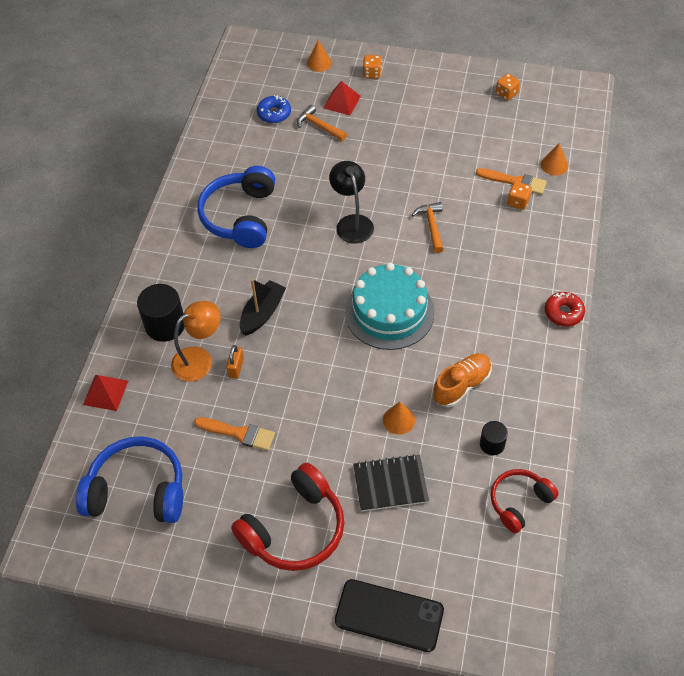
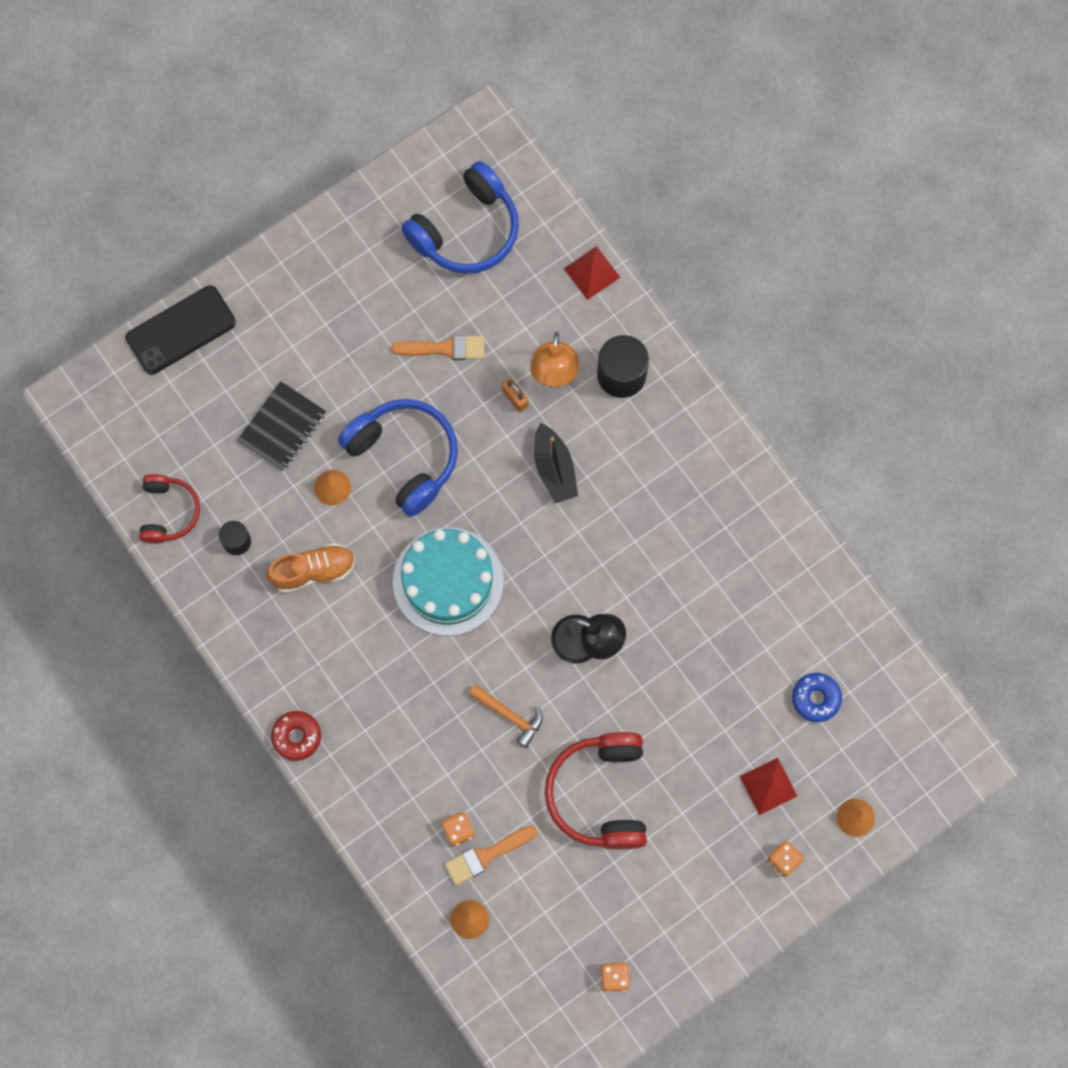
camera: 130 degrees right, 20 degrees up
orange brush [194,417,275,451] -> orange brush turned 150 degrees counterclockwise [391,335,484,360]
blue headphones [197,166,275,248] -> blue headphones moved to [338,399,458,517]
red headphones [231,463,344,571] -> red headphones moved to [545,732,647,849]
orange hammer [297,105,347,141] -> none
orange shoe [433,353,492,407] -> orange shoe turned 105 degrees counterclockwise [267,543,355,593]

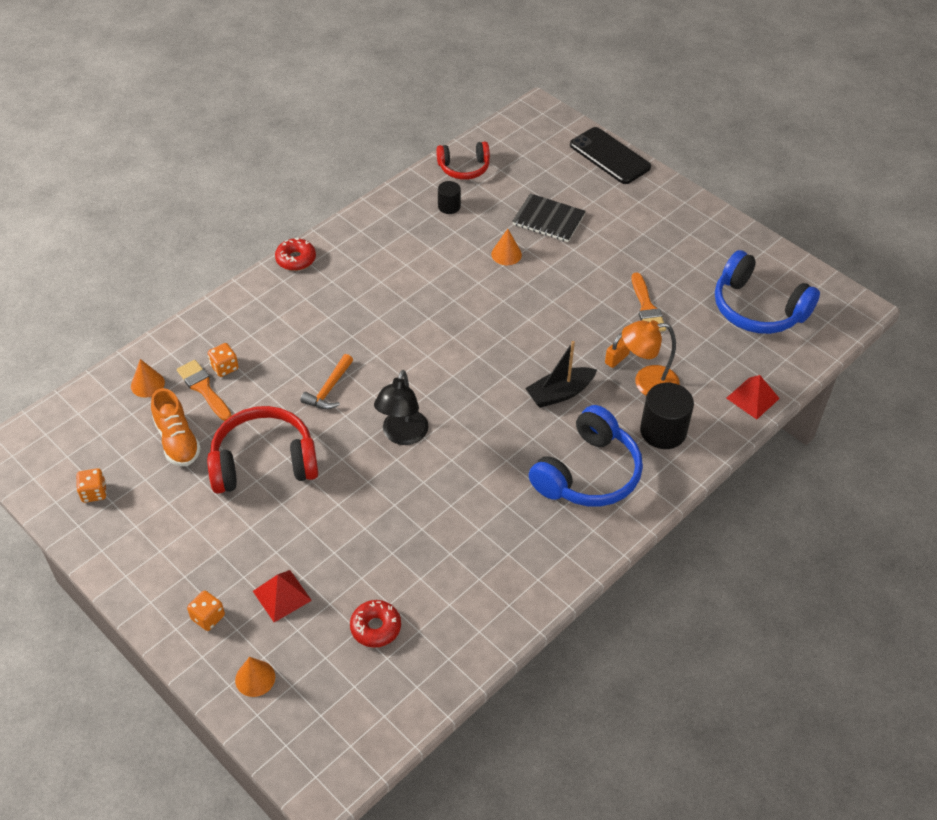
camera: 80 degrees right, 25 degrees down
orange shoe [267,543,355,593] -> orange shoe moved to [151,388,201,466]
blue headphones [338,399,458,517] -> blue headphones moved to [529,405,643,507]
turquoise cake [393,527,504,636] -> none
blue donut [792,673,842,722] -> red donut [350,600,401,648]

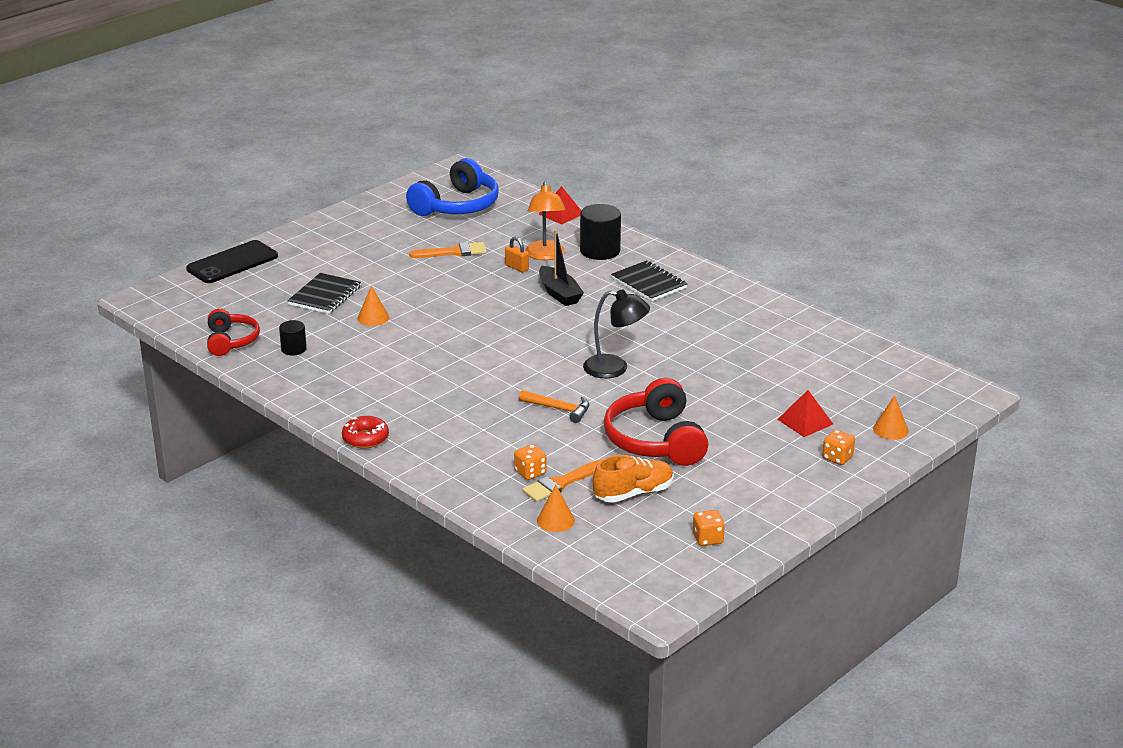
camera: 90 degrees left, 20 degrees down
red donut [350,600,401,648] -> none
blue headphones [529,405,643,507] -> black notebook [611,260,687,302]

